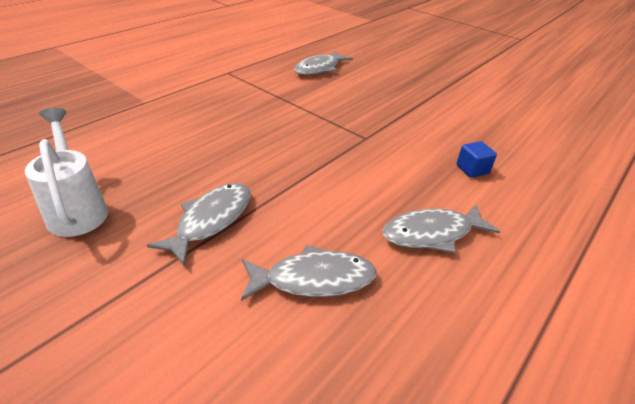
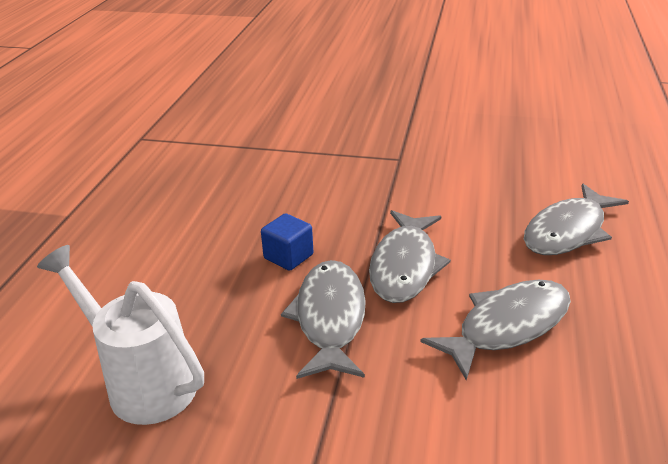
camera: 25 degrees left, 5 degrees down
grey fish [294,51,353,75] -> grey fish moved to [369,210,451,303]
blue cube [456,141,497,178] -> blue cube moved to [261,213,314,271]

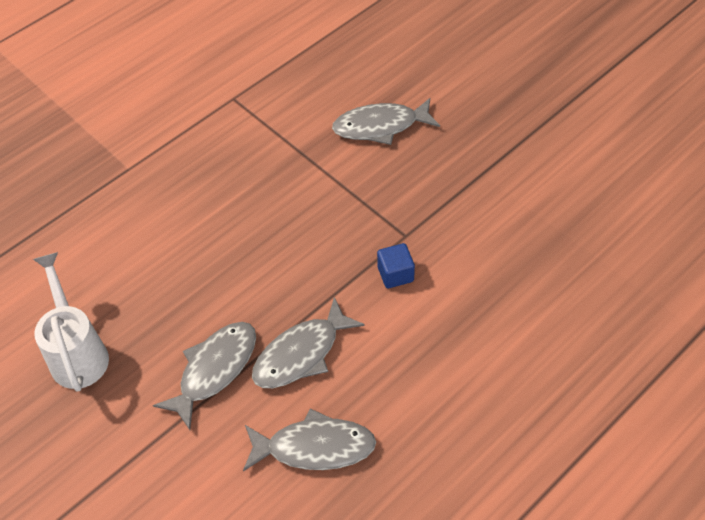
camera: 35 degrees right, 20 degrees up
blue cube [261,213,314,271] -> blue cube moved to [377,243,415,288]
grey fish [524,184,629,255] -> grey fish moved to [332,98,440,145]

